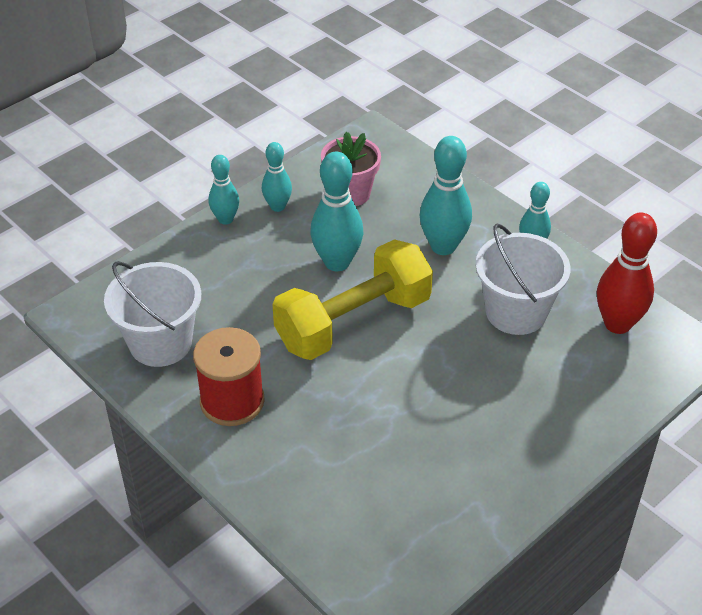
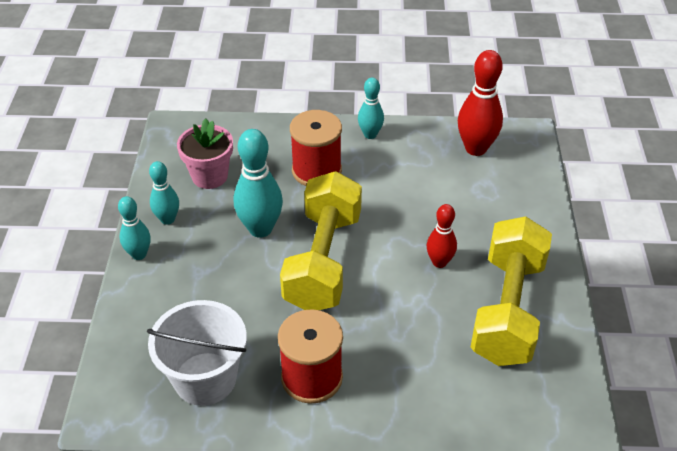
camera: 45 degrees left, 0 degrees up
turquoise bowling pin [420,136,472,255] -> red spool [290,110,342,186]
white bucket [476,224,570,335] -> none
none -> red bowling pin [426,204,457,268]
none -> yellow dumbbell [470,216,552,366]

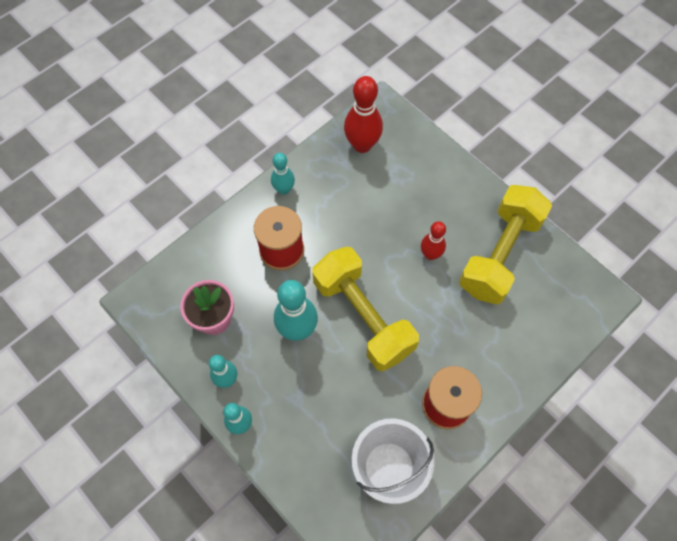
camera: 45 degrees left, 20 degrees up
yellow dumbbell [470,216,552,366] -> yellow dumbbell turned 60 degrees clockwise [459,185,552,305]

